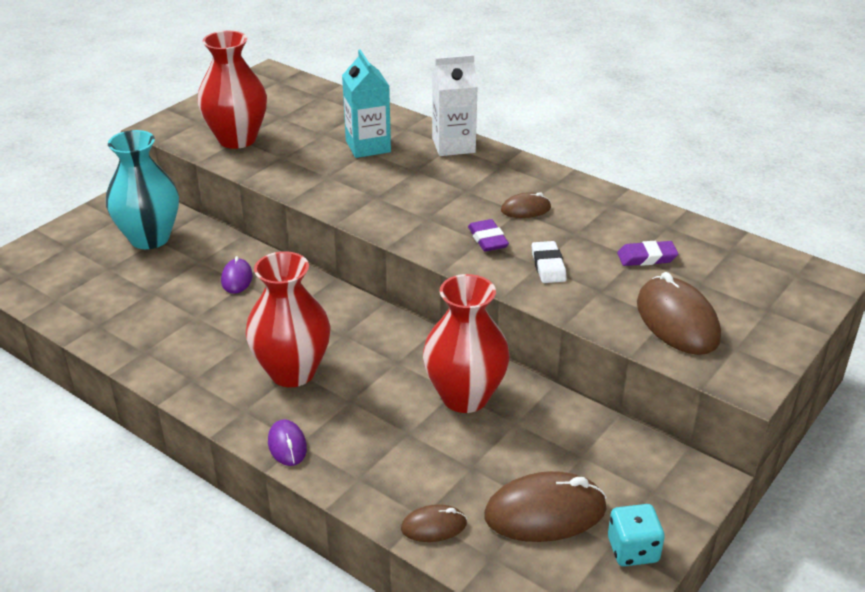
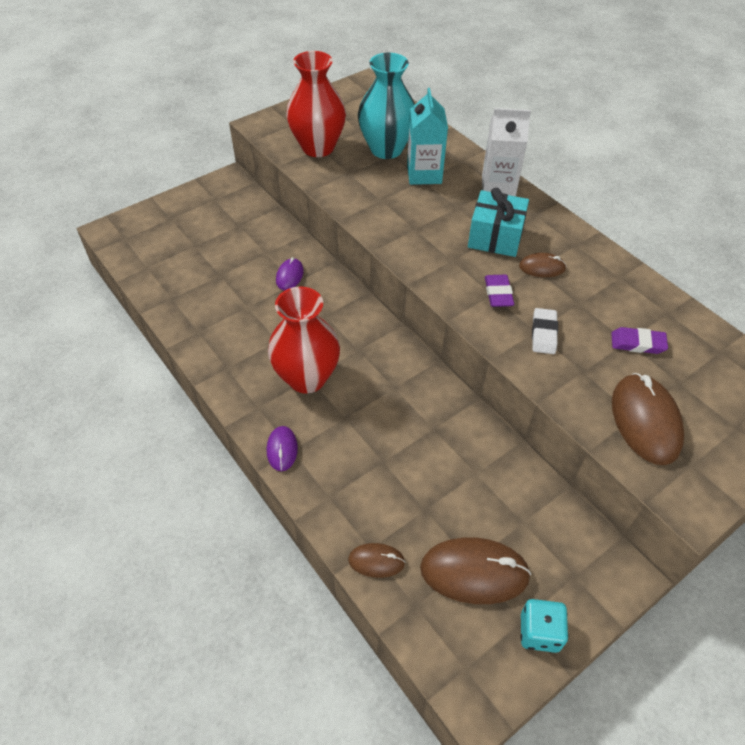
camera: 15 degrees right, 15 degrees up
turquoise vase [106,130,179,249] -> turquoise vase moved to [358,53,415,159]
red vase [423,274,510,413] -> none
none -> turquoise gift [468,188,529,257]

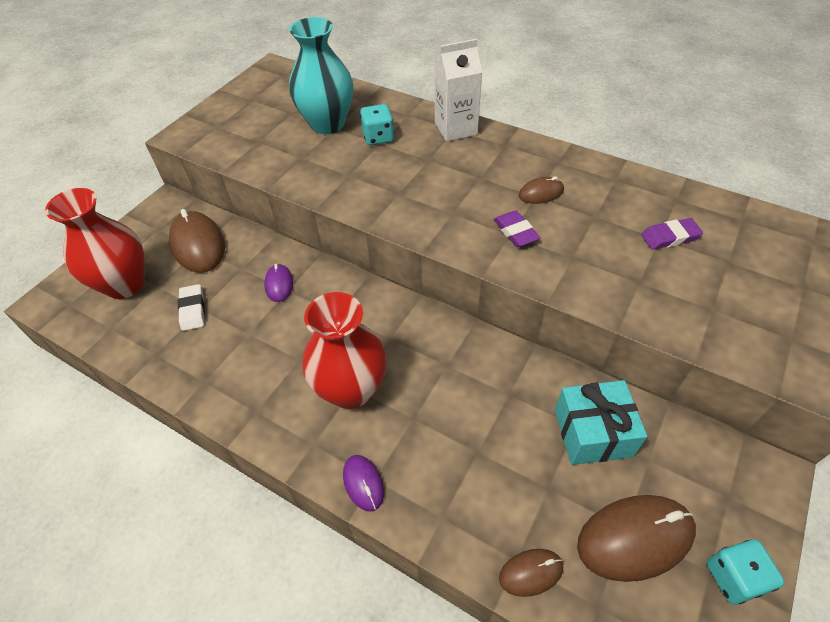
camera: 20 degrees left, 0 degrees up
red vase [286,51,346,157] -> red vase moved to [45,188,145,299]
turquoise carton [407,88,448,185] -> turquoise dice [360,104,394,145]
turquoise gift [468,188,529,257] -> turquoise gift moved to [555,380,647,465]
white eraser [532,308,558,354] -> white eraser moved to [178,284,205,331]
brown mouse [612,373,684,465] -> brown mouse moved to [169,209,225,273]

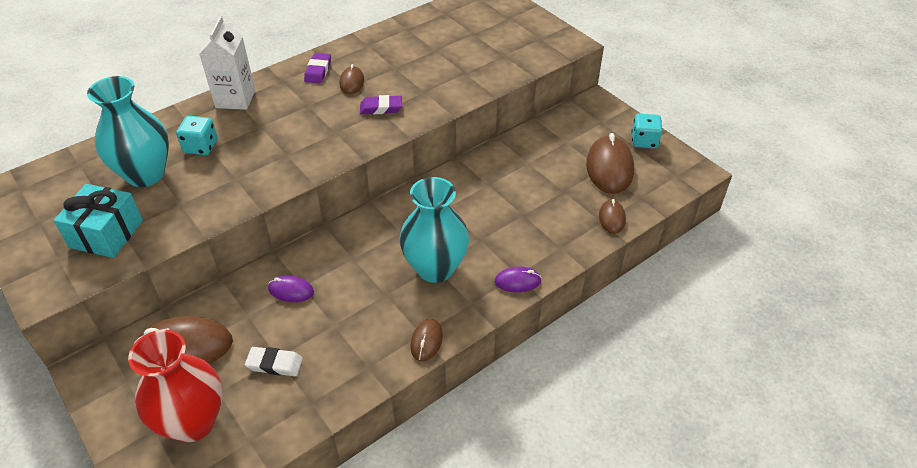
camera: 70 degrees left, 5 degrees down
red vase [303,292,387,409] -> turquoise vase [400,177,469,283]
turquoise gift [555,380,647,465] -> turquoise gift moved to [53,184,143,258]
purple eraser [641,218,703,250] -> purple eraser moved to [304,53,331,83]
none -> brown mouse [410,319,443,361]

